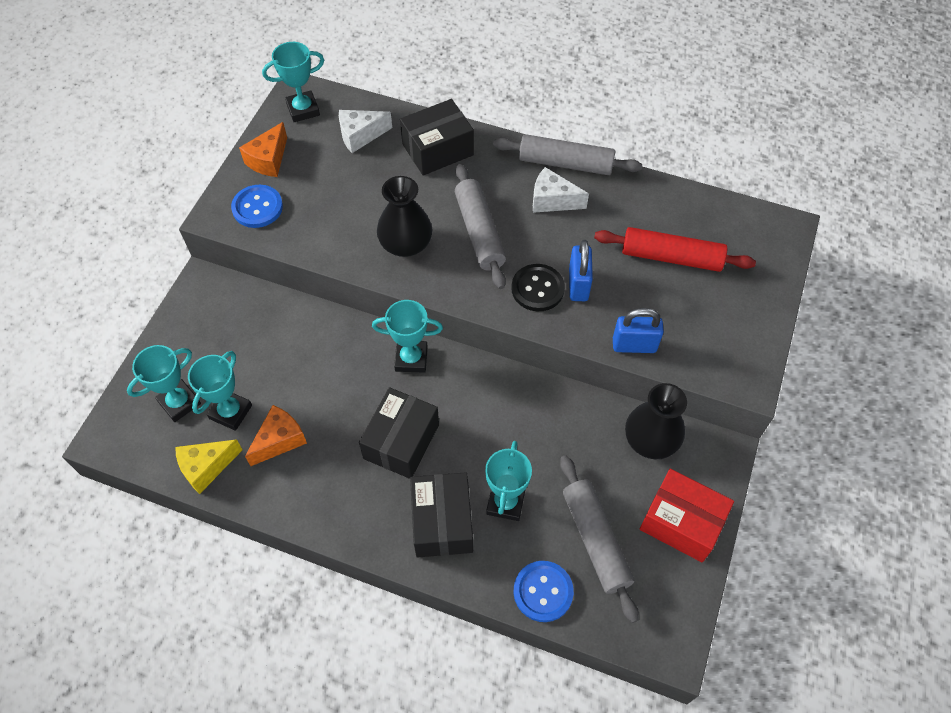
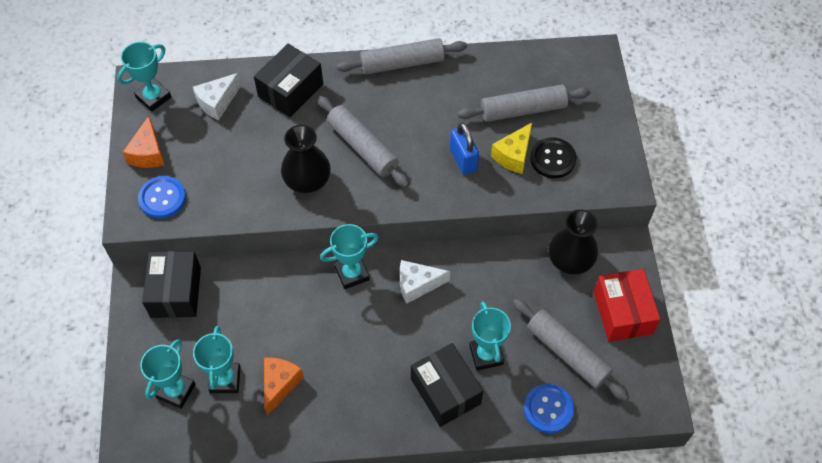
camera: 25 degrees left, 0 degrees up
yellow cheese [175,439,243,494] -> yellow cheese moved to [491,123,532,174]
black box [359,387,439,479] -> black box moved to [142,251,201,318]
black button [511,264,565,311] -> black button moved to [530,137,576,178]
white cheese [533,167,589,213] -> white cheese moved to [400,260,450,304]
red rolling pin [594,227,756,272] -> grey rolling pin [458,85,591,122]
blue padlock [613,308,664,353] -> none
red box [640,469,734,562] -> red box turned 75 degrees clockwise [594,269,661,342]

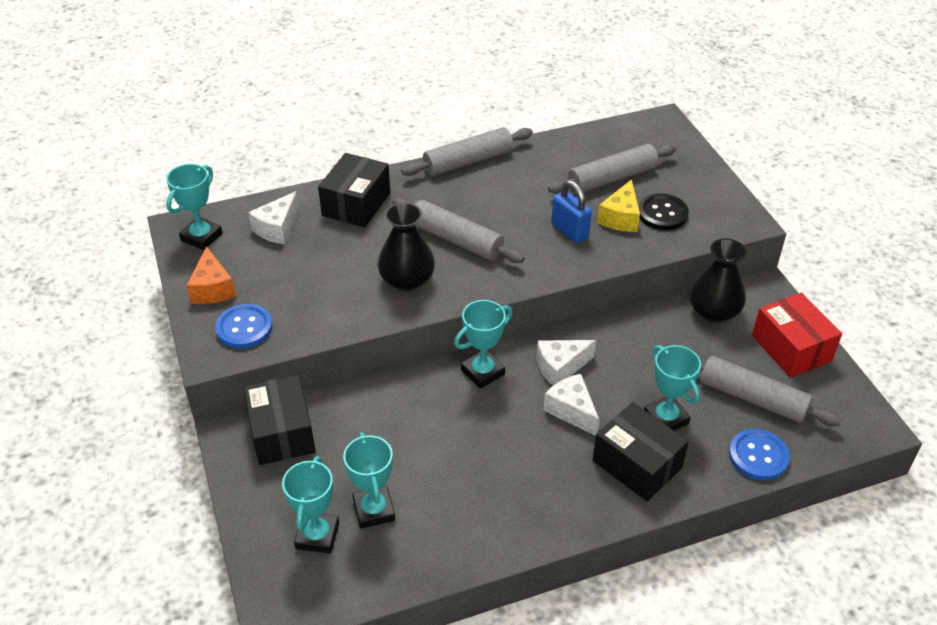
camera: 15 degrees left, 15 degrees down
orange cheese [264,357,304,416] -> none
none -> white cheese [543,374,600,436]

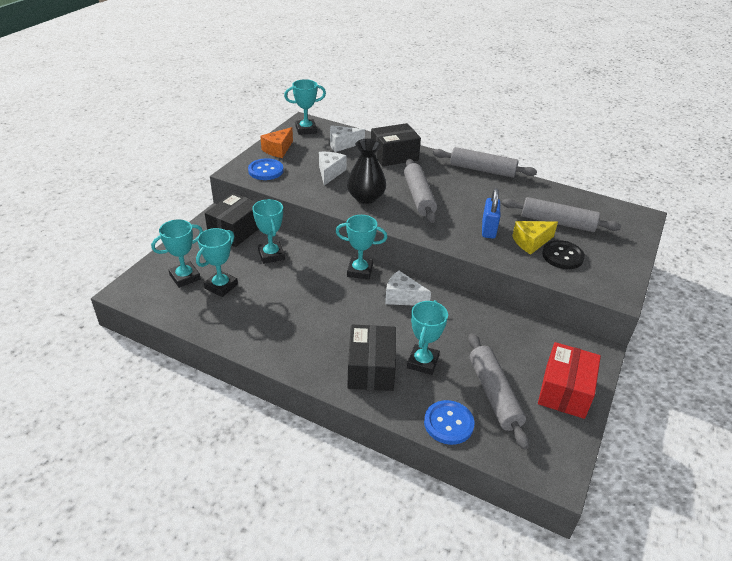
camera: 45 degrees right, 5 degrees down
white cheese [543,374,600,436] -> white cheese moved to [319,152,347,186]
black vase [690,239,747,323] -> none
none -> turquoise trophy [252,199,285,264]

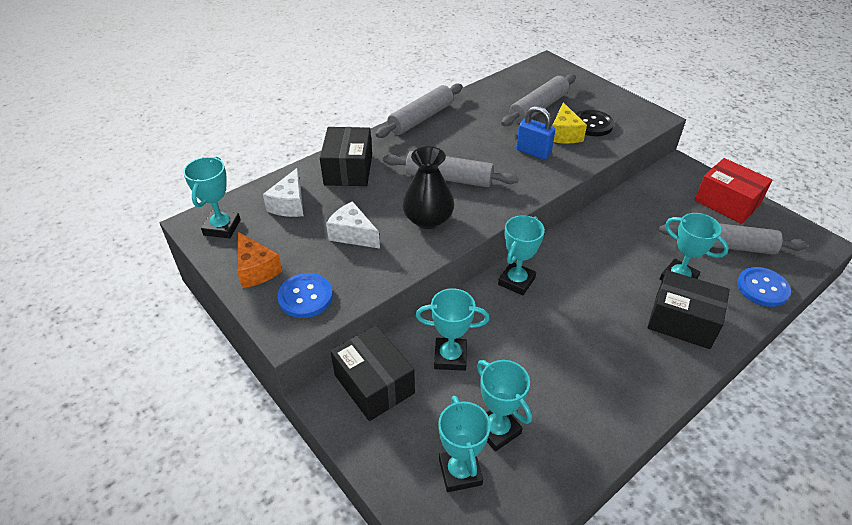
camera: 65 degrees left, 5 degrees up
white cheese [385,271,431,306] -> none

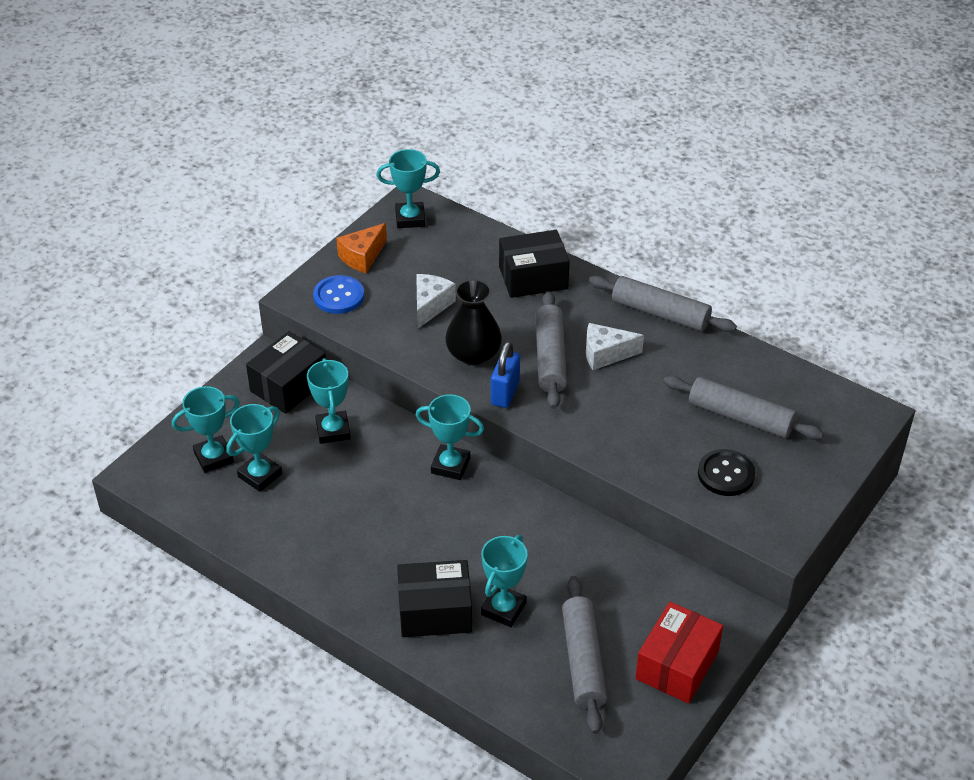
camera: 75 degrees right, 0 degrees up
white cheese [263,168,304,217] -> white cheese moved to [586,323,644,370]
blue padlock [516,106,556,159] -> blue padlock moved to [491,341,520,408]
yellow cheese [552,102,587,143] -> none
black box [647,270,730,349] -> black box turned 75 degrees clockwise [397,560,472,637]
blue button [737,267,791,307] -> none

